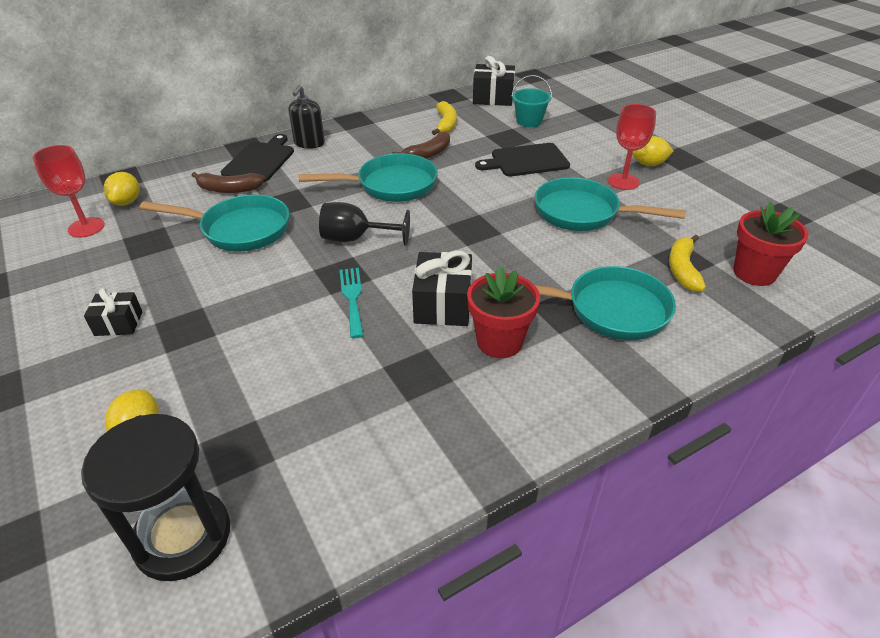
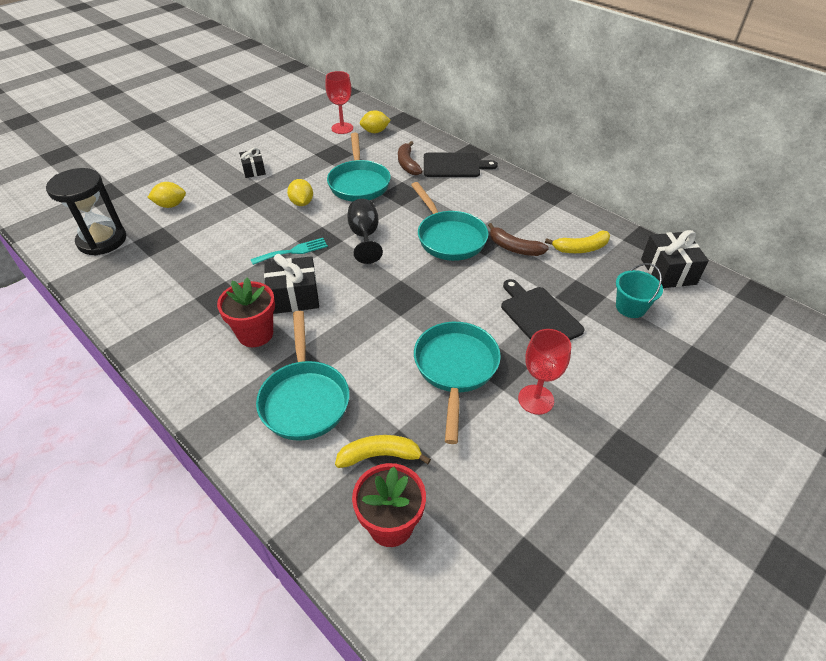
camera: 75 degrees right, 5 degrees up
black soap dispenser [288,85,325,149] -> none
yellow lemon [632,136,673,166] -> yellow lemon moved to [287,179,313,206]

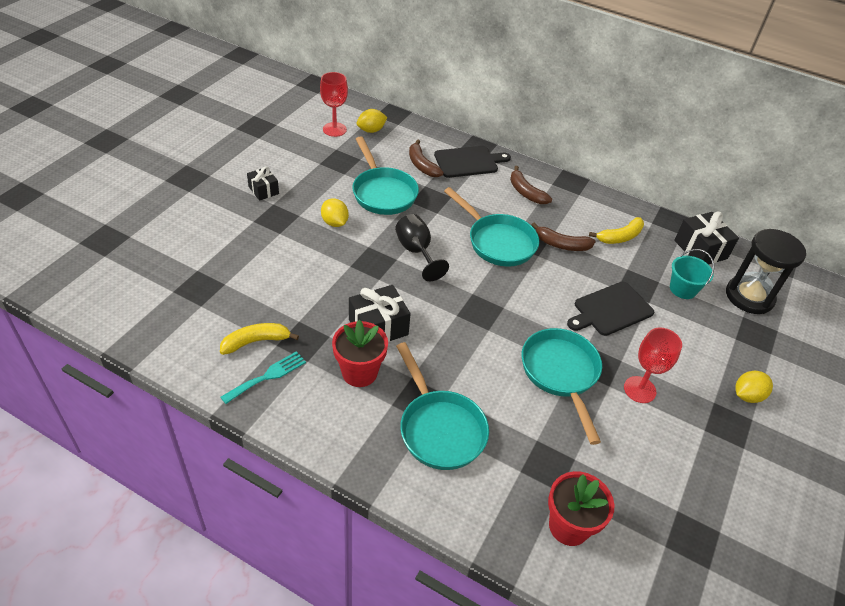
camera: 20 degrees left, 0 degrees up
black hourglass [46,168,126,255] -> black hourglass moved to [726,229,806,314]
yellow lemon [147,182,186,208] -> yellow lemon moved to [735,371,773,403]
turquoise fork [251,238,328,265] -> turquoise fork moved to [221,351,306,404]
yellow banana [335,435,431,468] -> yellow banana moved to [220,323,299,355]
black cutting board [501,279,584,340] -> black cutting board turned 75 degrees counterclockwise [567,281,654,336]
none -> brown banana [510,166,552,204]

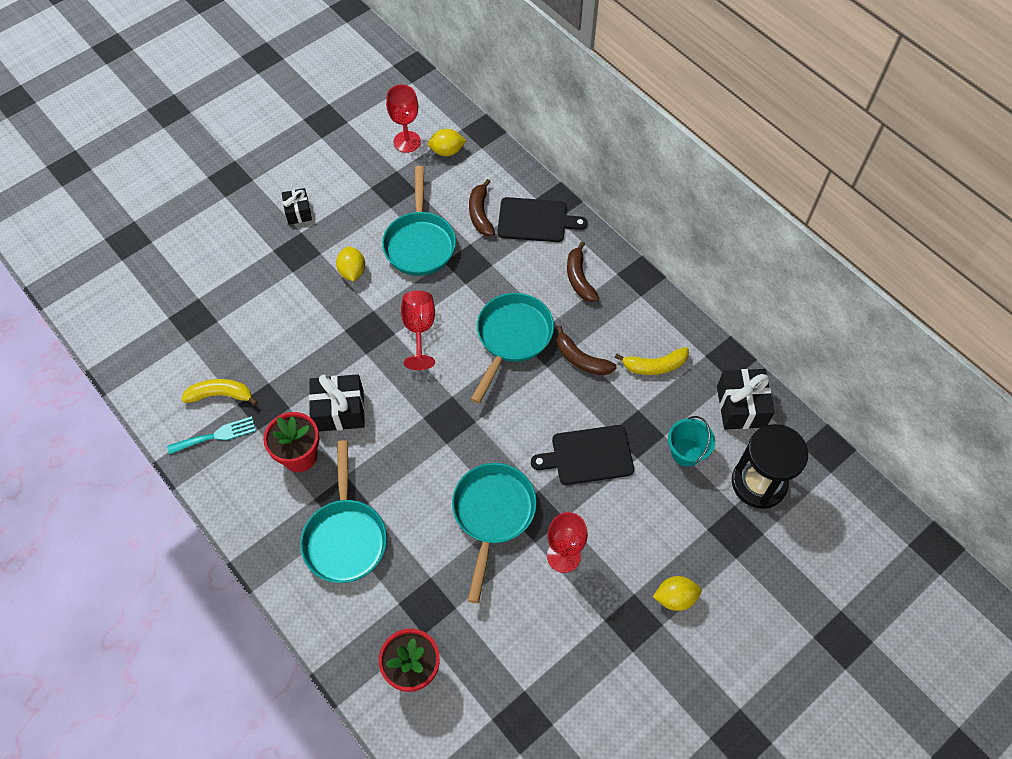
camera: 25 degrees right, 15 degrees up
black goblet [395,214,449,281] -> red goblet [401,290,435,370]
turquoise pan [444,187,540,266] -> turquoise pan turned 135 degrees counterclockwise [471,293,554,404]

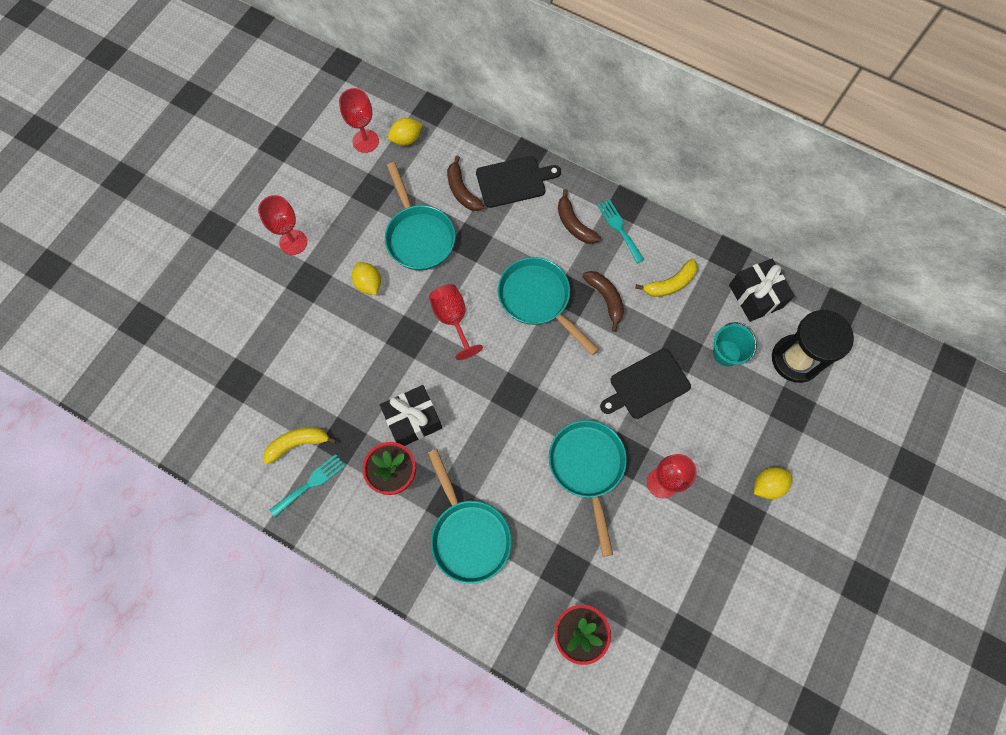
camera: 20 degrees left, 10 degrees up
black gift [282,188,312,225] -> red goblet [258,195,307,255]
turquoise pan [471,293,554,404] -> turquoise pan turned 45 degrees counterclockwise [498,257,599,355]
brown banana [557,325,617,375] -> brown banana turned 135 degrees counterclockwise [582,271,624,332]
none -> turquoise fork [597,199,644,263]

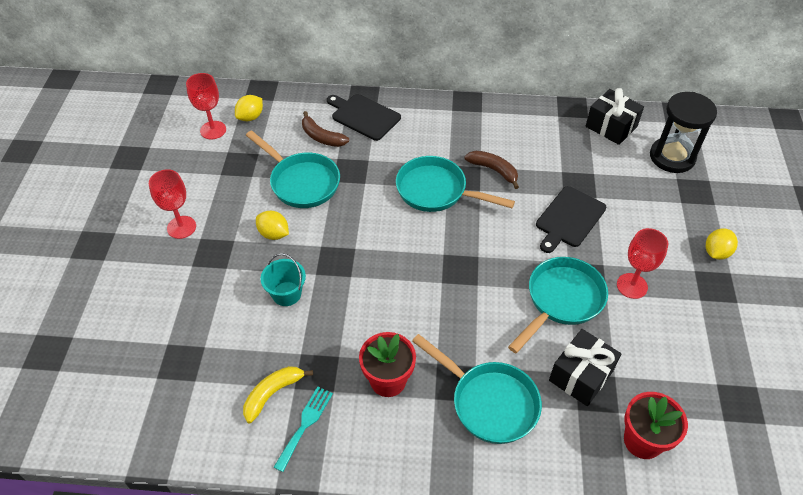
camera: 25 degrees left, 20 degrees down
black gift [380,385,442,446] -> black gift moved to [549,329,621,406]
red goblet [429,284,483,360] -> none
black cutting board [476,156,561,208] -> black cutting board turned 105 degrees counterclockwise [327,94,401,141]
turquoise pan [549,420,627,557] -> turquoise pan turned 75 degrees clockwise [508,257,608,353]
brown banana [558,189,601,244] -> none
turquoise fork [597,199,644,263] -> none
yellow banana [635,259,697,297] -> none
turquoise bucket [713,322,757,366] -> turquoise bucket moved to [260,253,306,306]

